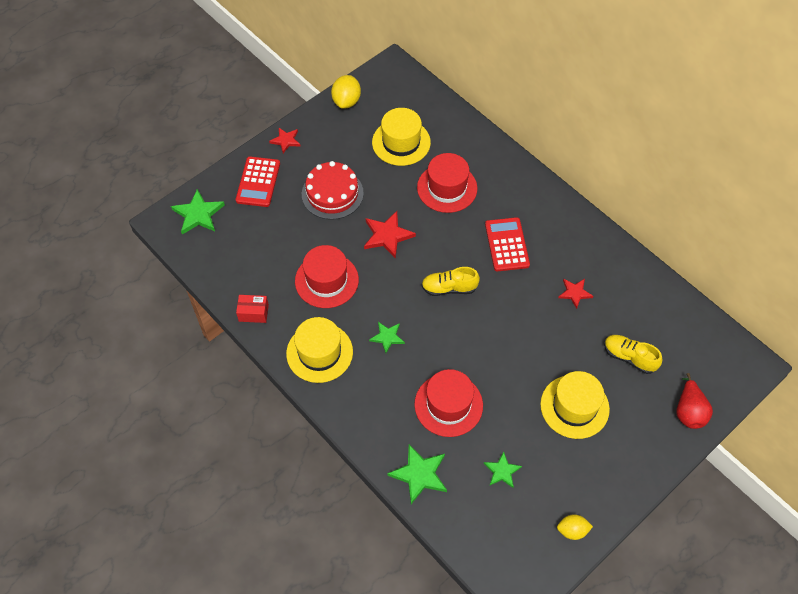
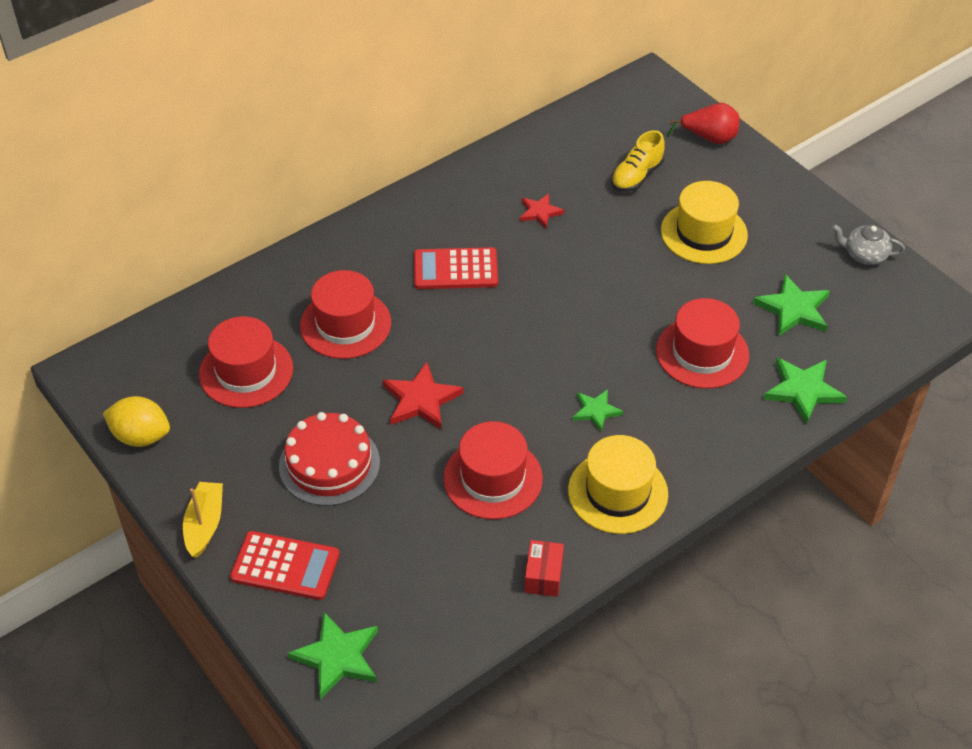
camera: 85 degrees left, 10 degrees down
red star [269,128,301,153] -> yellow boat [183,482,223,558]
yellow hat [372,108,431,166] -> red hat [199,316,293,408]
yellow shoe [421,267,480,296] -> none
green star [484,451,522,488] -> green star [753,274,830,336], size x1.60
yellow lemon [557,514,593,540] -> grey teapot [832,224,905,265]

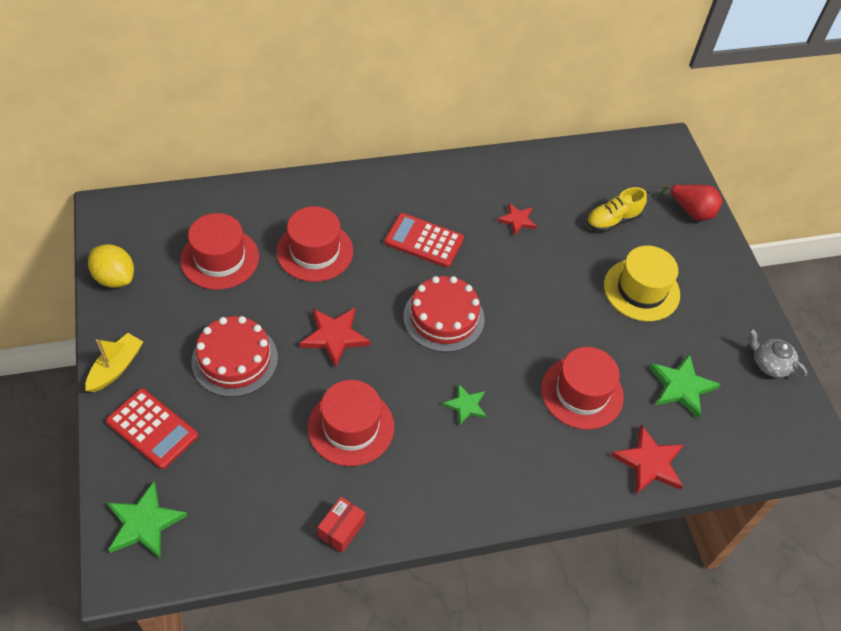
camera: 20 degrees right, 5 degrees up
yellow hat [568,435,668,534] -> none
green star [763,357,847,425] -> red star [611,424,684,494]
none -> red cake [403,276,485,352]

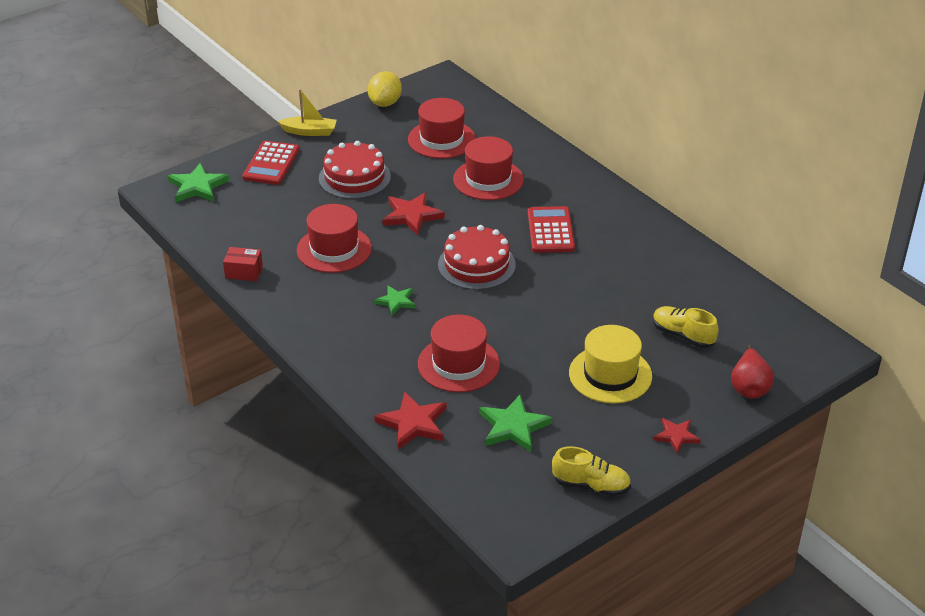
camera: 70 degrees right, 15 degrees down
red star [497,203,537,236] -> red star moved to [653,418,701,454]
grey teapot [749,329,807,378] -> yellow shoe [552,446,631,496]

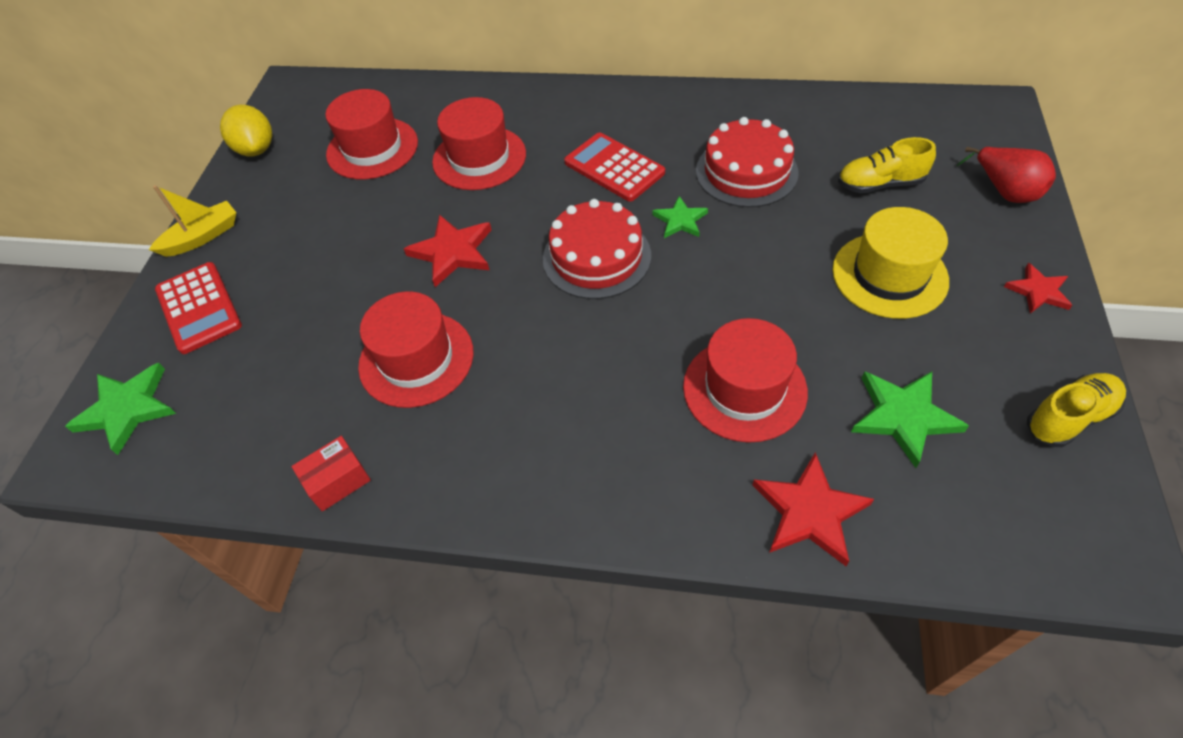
camera: 40 degrees left, 15 degrees up
red cake [319,141,391,199] -> red cake moved to [696,117,799,207]
green star [374,285,416,315] -> green star moved to [652,196,708,238]

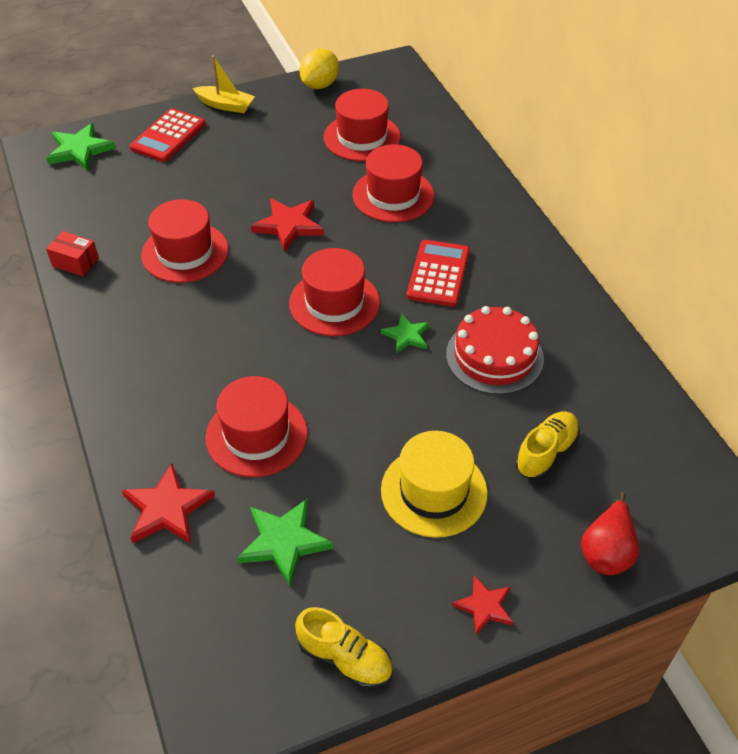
camera: 55 degrees right, 5 degrees down
red cake [543,199,651,299] -> red hat [289,248,380,336]
yellow shoe [838,137,936,193] -> yellow shoe turned 75 degrees clockwise [515,412,580,479]

